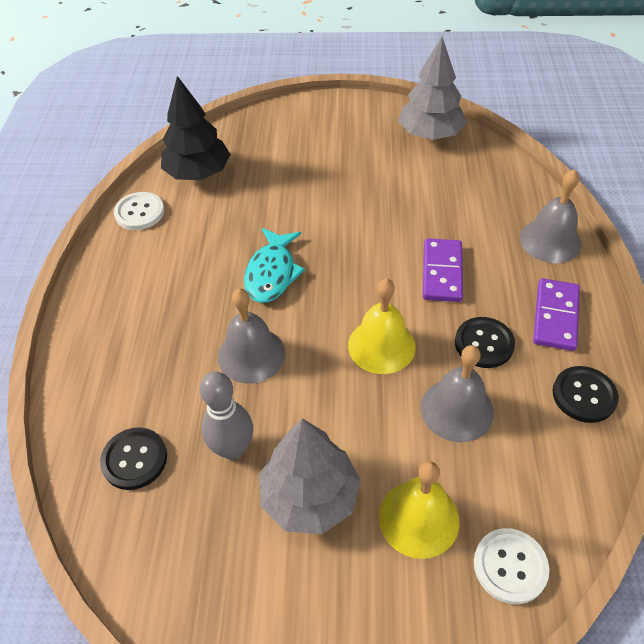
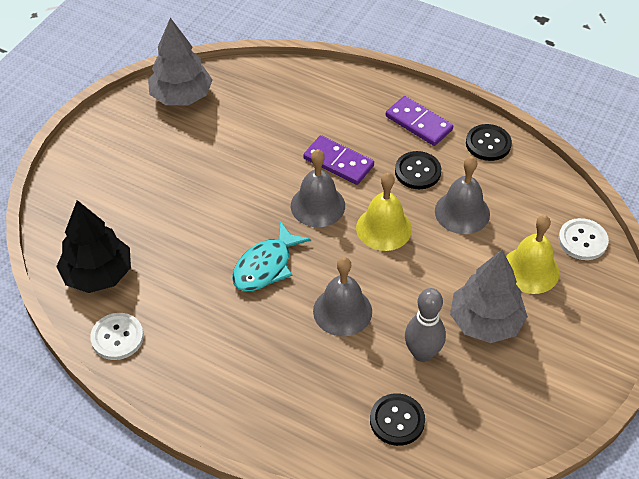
camera: 65 degrees left, 0 degrees up
turquoise fish [244,228,305,303] -> turquoise fish turned 90 degrees clockwise [232,221,311,291]
grey bell [520,169,581,263] -> grey bell moved to [291,149,345,227]

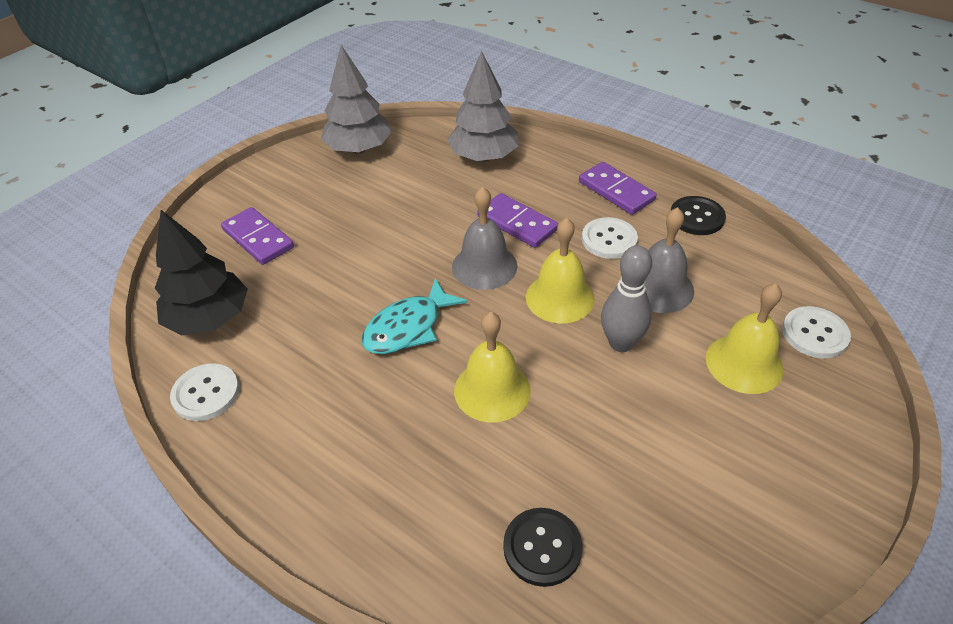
camera: 10 degrees right, 5 degrees down
grey bell [313,257,372,336] -> yellow bell [454,312,531,422]
black button [395,151,441,189] -> white button [582,217,638,259]
grey bowling pin [405,288,446,362] -> grey bowling pin moved to [601,245,652,352]
grey tree [450,250,528,343] -> grey tree moved to [447,51,519,162]
none -> purple domino [221,207,294,265]

